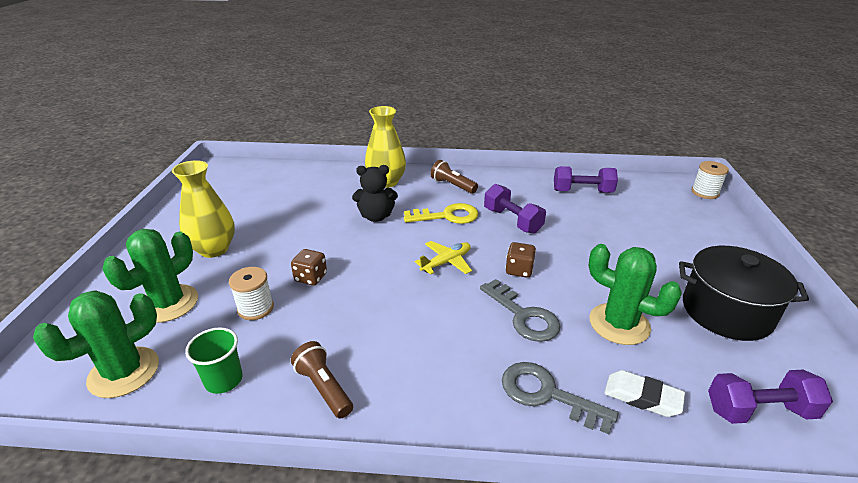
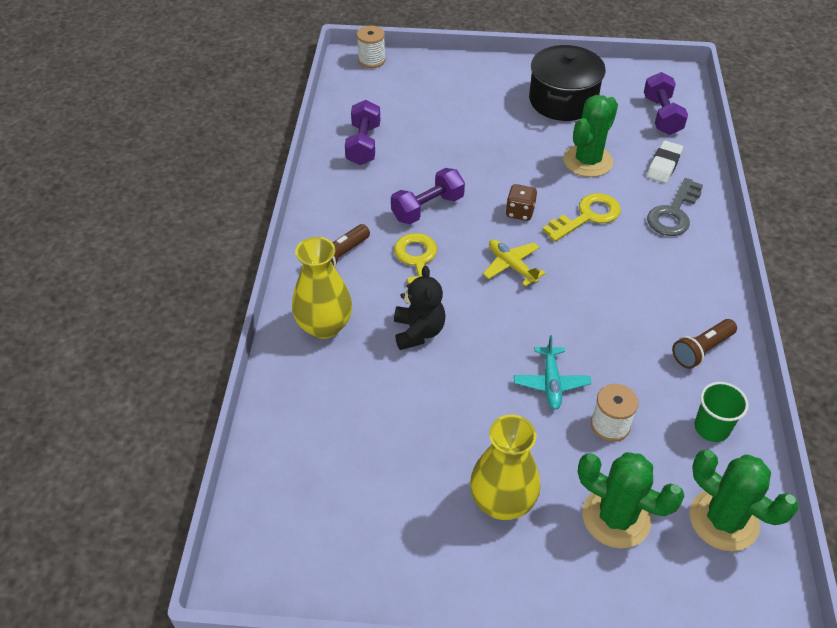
camera: 90 degrees left, 15 degrees up
brown dice [291,249,327,286] -> turquoise plane [514,335,591,410]
grey key [480,279,561,342] -> yellow key [542,193,621,242]

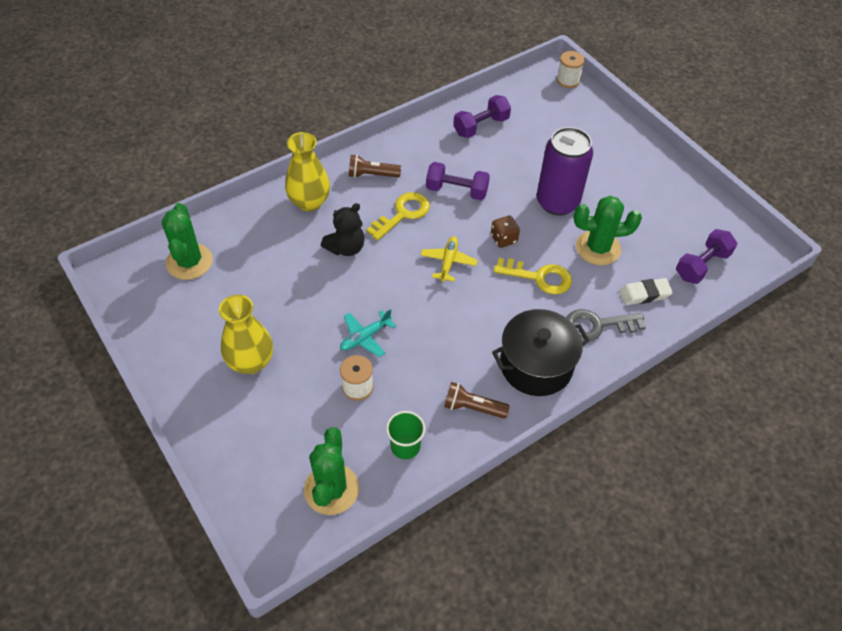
camera: 50 degrees right, 5 degrees up
black pot [529,45,606,121] -> black pot moved to [492,309,590,396]
green cactus [578,452,685,549] -> green cactus moved to [162,203,213,280]
none -> purple can [536,127,593,215]

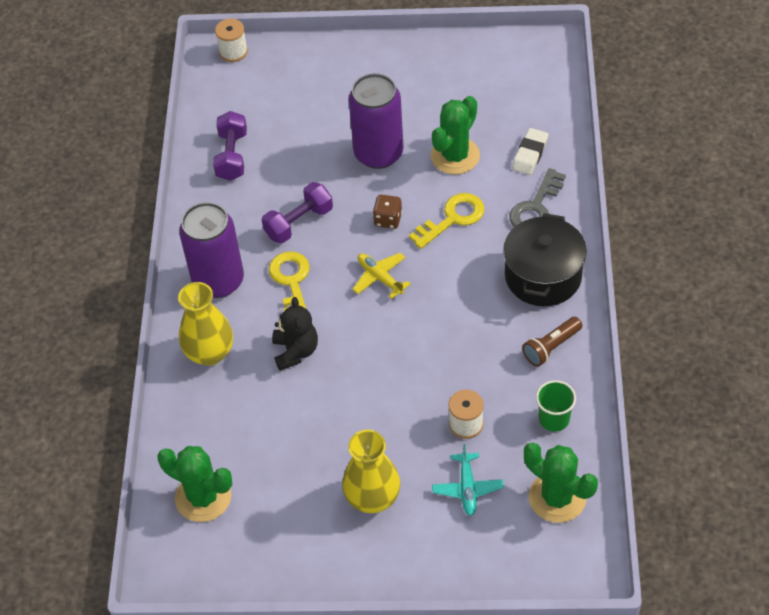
camera: 50 degrees left, 0 degrees up
turquoise plane [340,309,396,357] -> turquoise plane moved to [432,444,504,516]
brown flashlight [349,155,401,178] -> purple can [179,202,244,298]
purple dumbbell [676,229,737,284] -> none

